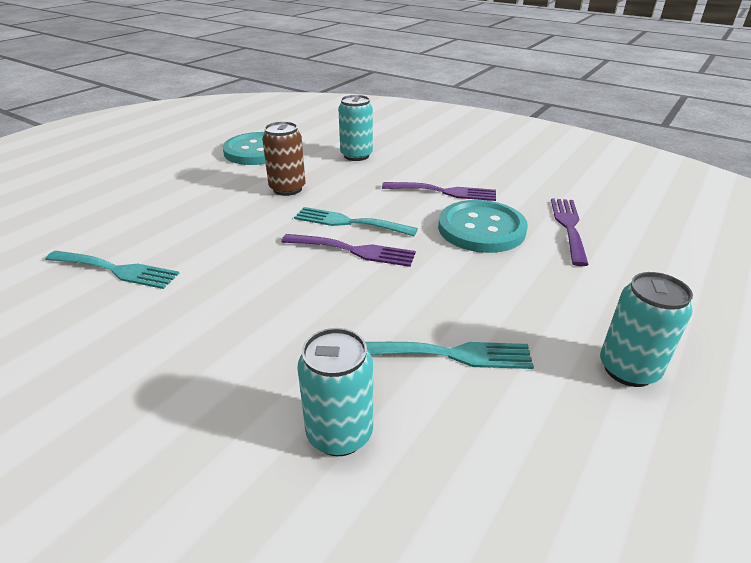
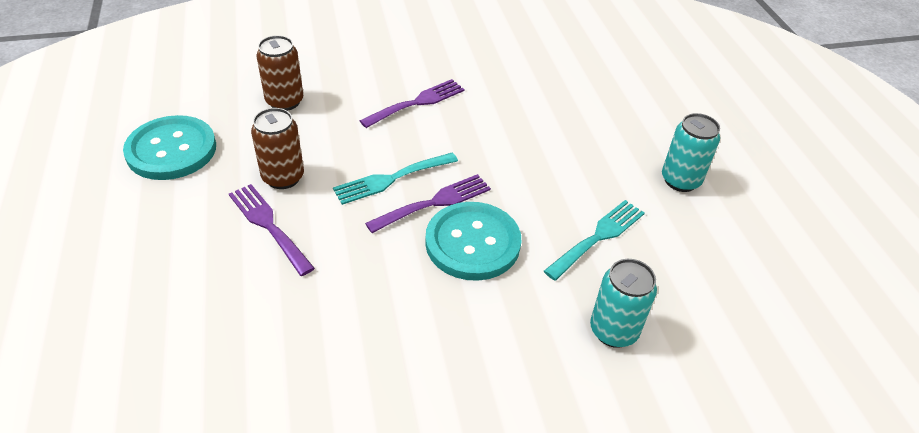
camera: 50 degrees left, 10 degrees up
turquoise fork [45,251,179,289] -> none
turquoise can [338,95,373,161] -> brown can [256,35,303,111]
turquoise button [438,200,528,253] -> turquoise button moved to [425,202,521,281]
purple fork [551,198,589,266] -> purple fork moved to [229,184,315,276]

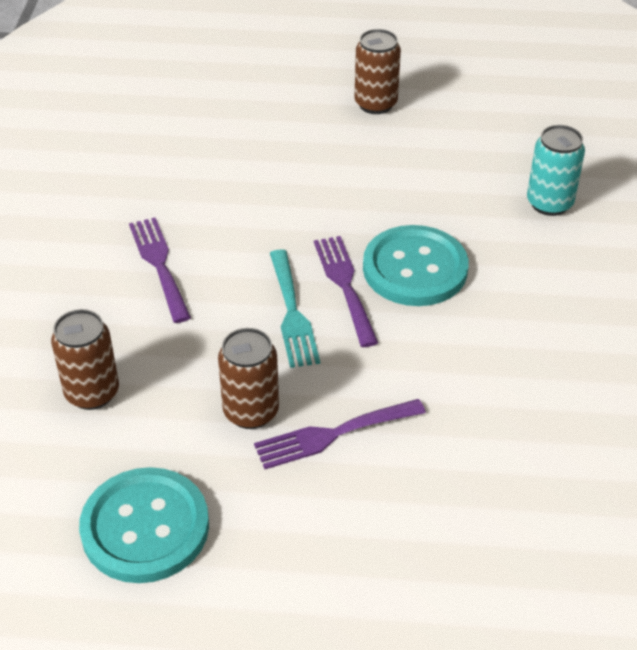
camera: 70 degrees left, 0 degrees up
turquoise fork [544,200,645,281] -> none
turquoise can [662,113,720,192] -> brown can [355,29,401,114]

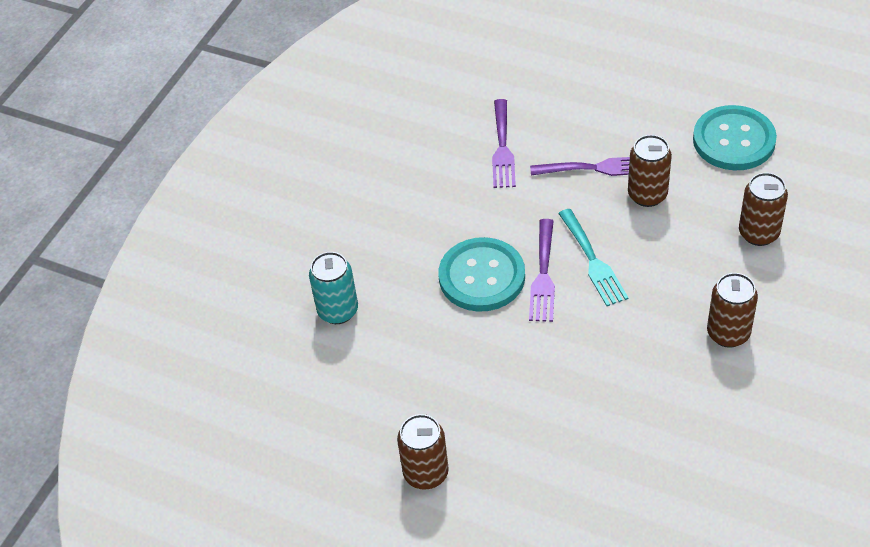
camera: 155 degrees left, 5 degrees up
purple fork [129,217,191,323] -> purple fork moved to [492,99,516,188]
turquoise fork [270,249,320,368] -> turquoise fork turned 150 degrees clockwise [558,209,629,306]
none -> brown can [707,273,758,348]

